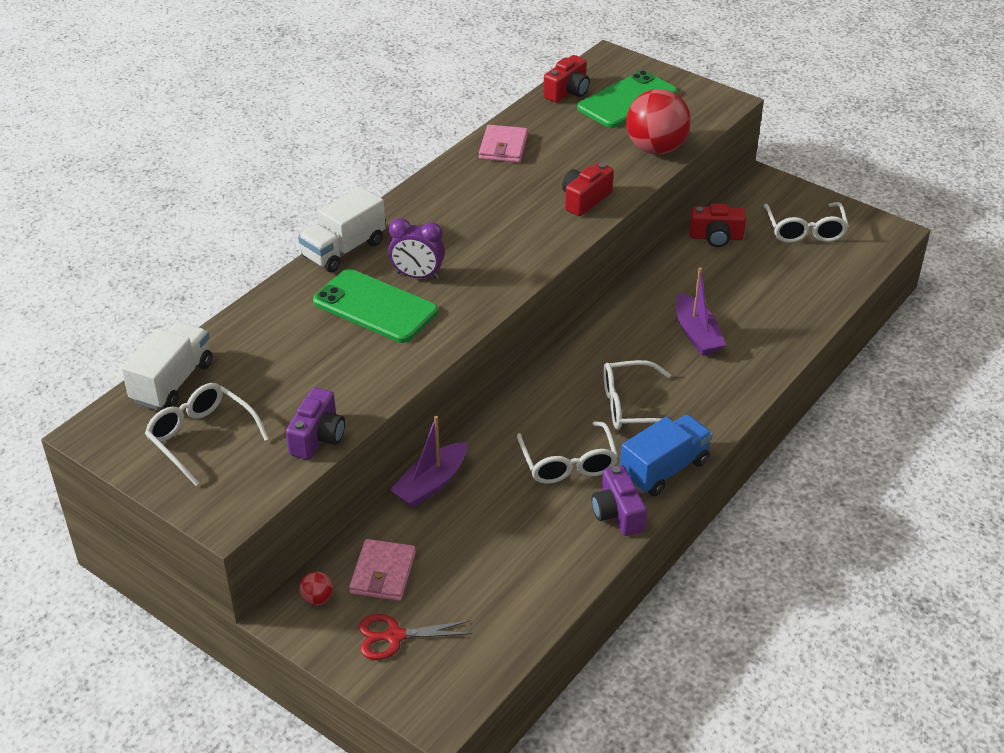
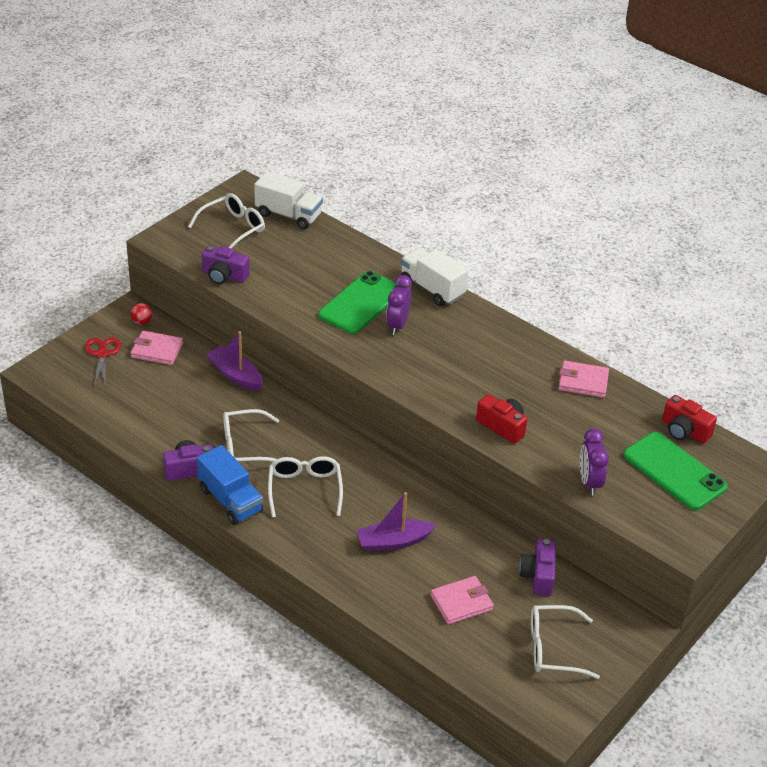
camera: 90 degrees right, 0 degrees up
red ball [626,89,691,154] -> purple clock [580,429,609,496]
red camera [689,203,746,247] -> purple camera [519,539,556,596]
none -> pink wallet [430,576,494,625]

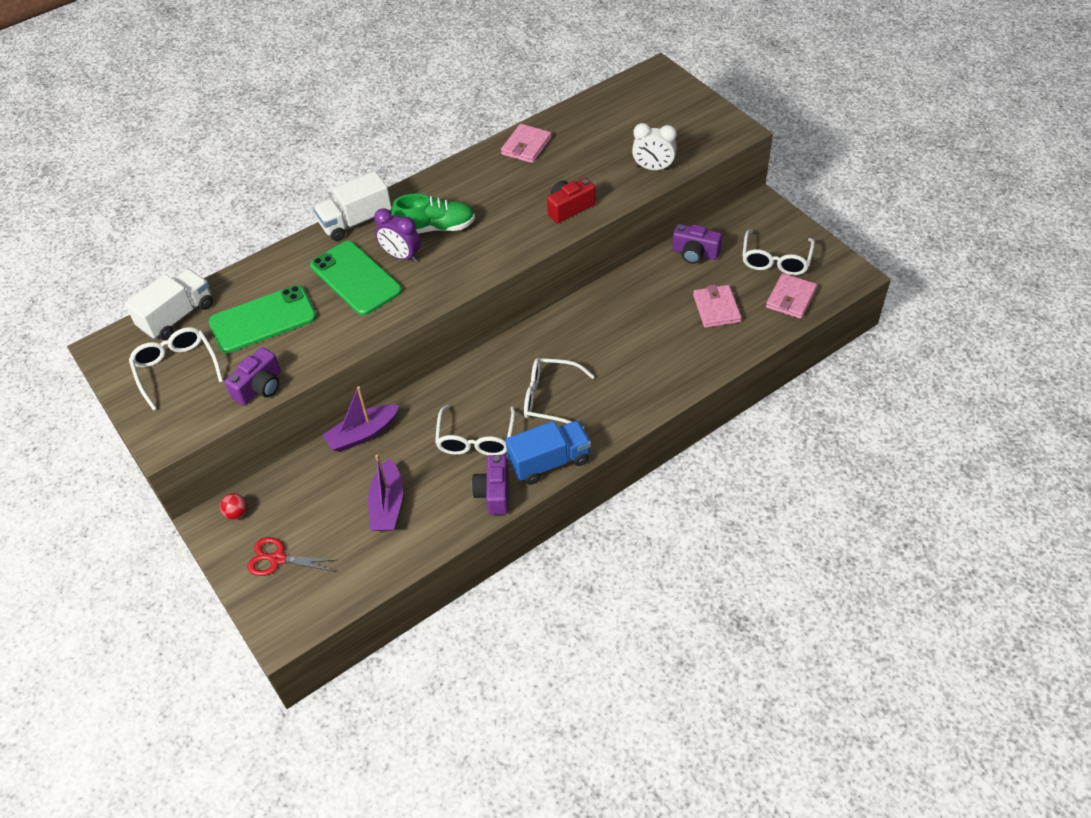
camera: 70 degrees left, 10 degrees up
pink wallet [131,331,183,365] -> pink wallet moved to [766,273,817,319]
purple boat [357,492,436,552] -> purple boat moved to [368,455,403,531]
purple clock [580,429,609,496] -> white clock [632,123,677,170]
green phone [623,432,728,510] -> green phone moved to [209,285,316,353]
red camera [662,395,717,444] -> none
none -> green shoe [391,194,475,234]

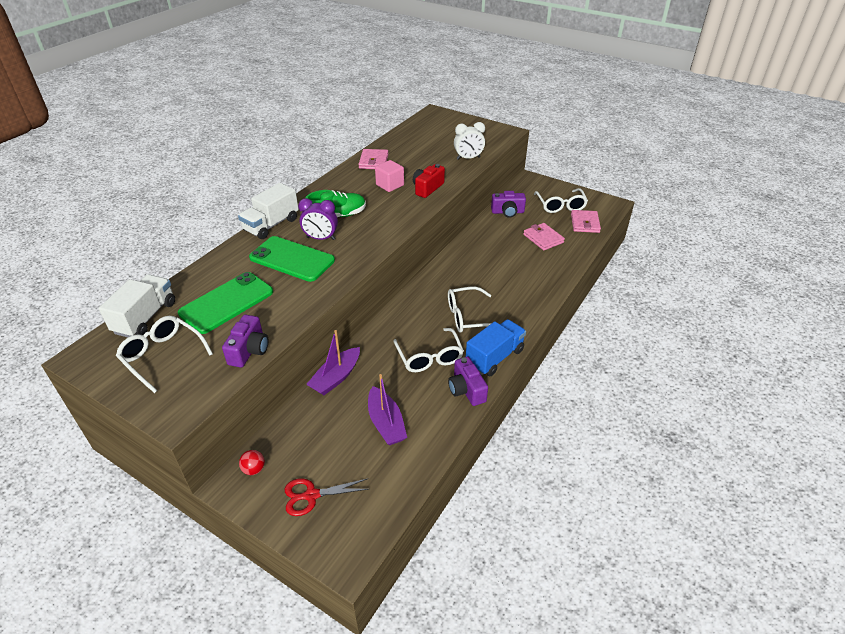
camera: 25 degrees left, 10 degrees down
none -> pink cube [375,160,404,192]

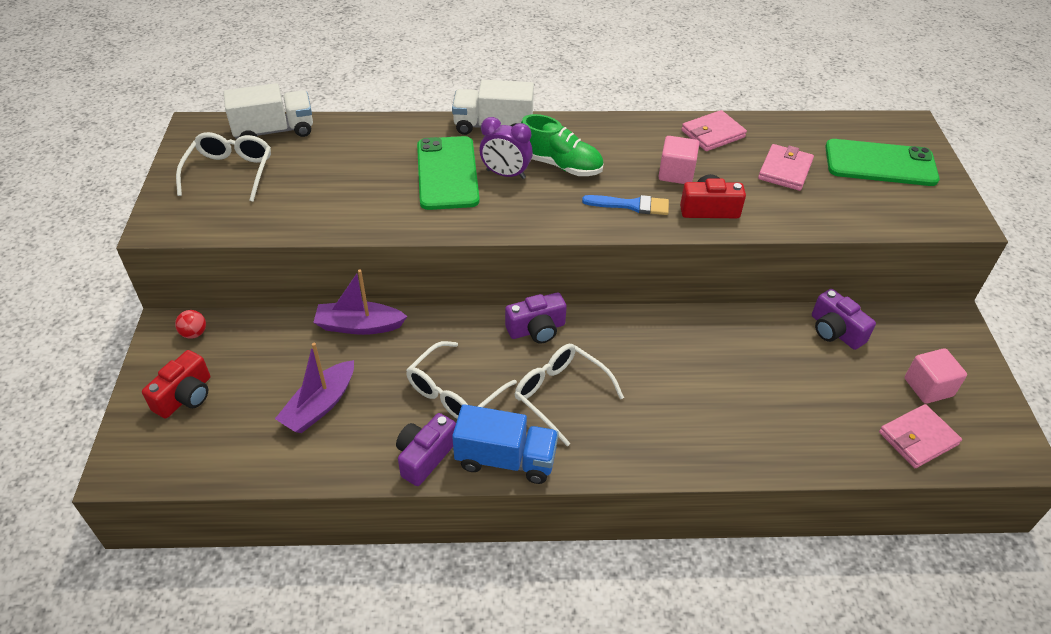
camera: 55 degrees right, 5 degrees up
green phone [178,272,273,334] -> green phone moved to [825,139,940,186]
purple camera [222,315,268,367] -> purple camera moved to [505,292,567,343]
red scissors [285,478,369,516] -> red camera [142,350,210,418]
purple clock [298,198,338,240] -> purple clock turned 45 degrees counterclockwise [479,117,533,179]
white clock [454,122,485,160] -> none
pink wallet [523,223,565,250] -> pink wallet moved to [758,144,814,191]
white glasses [534,188,588,213] -> pink cube [905,348,967,404]
none -> blue brush [582,195,669,215]

